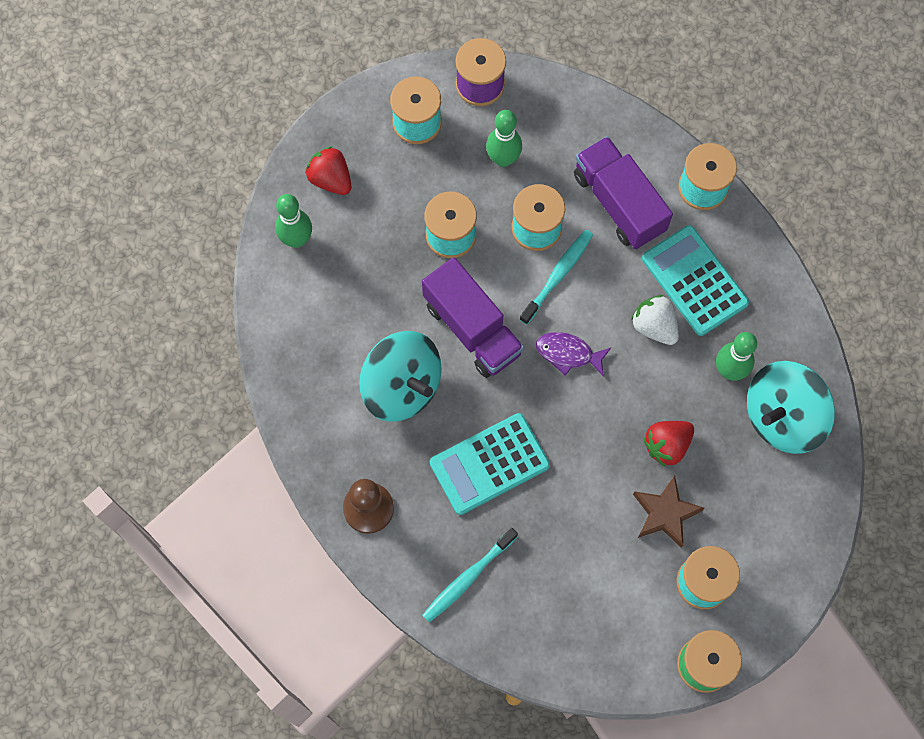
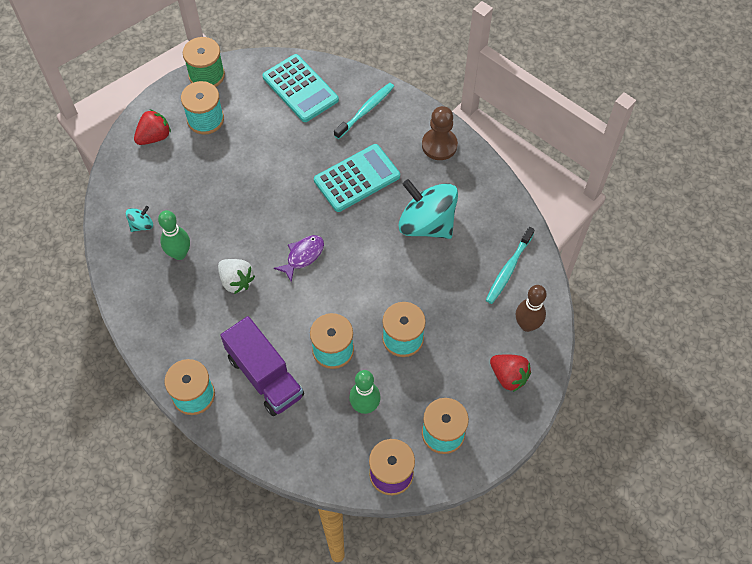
camera: 175 degrees right, 10 degrees down
green bowling pin [275,194,312,248] -> brown bowling pin [516,285,547,332]
purple truck [422,257,524,378] -> none
turquoise toothbrush [520,230,593,325] -> turquoise toothbrush moved to [486,227,535,304]
purple fish [536,332,611,377] -> purple fish turned 60 degrees counterclockwise [274,235,324,282]
brown star [633,475,705,548] -> none
turquoise calculator [642,225,749,336] -> turquoise calculator moved to [262,54,339,122]
red strawberry [643,421,694,467] -> red strawberry moved to [134,109,171,145]
turquoise spinning top [747,361,835,454] -> turquoise spinning top [126,206,153,232], size x0.43

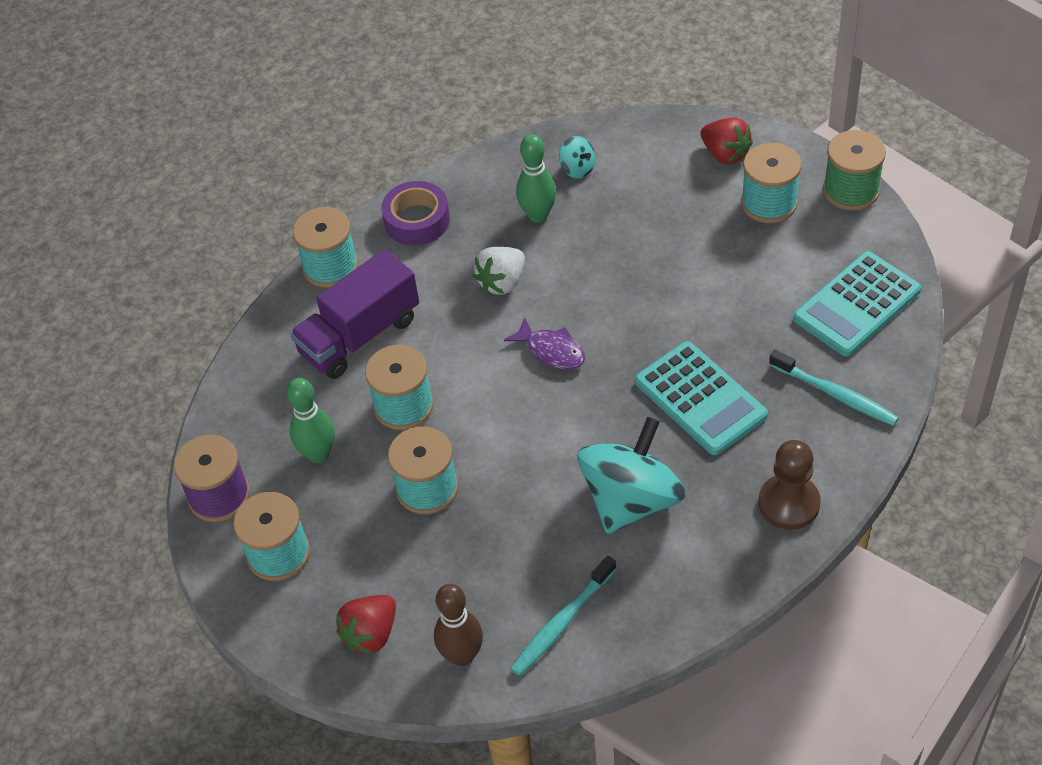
camera: 90 degrees right, 10 degrees down
turquoise toothbrush [486,227,535,304] -> turquoise toothbrush turned 75 degrees counterclockwise [510,556,616,676]
none -> purple tape [381,181,450,245]

